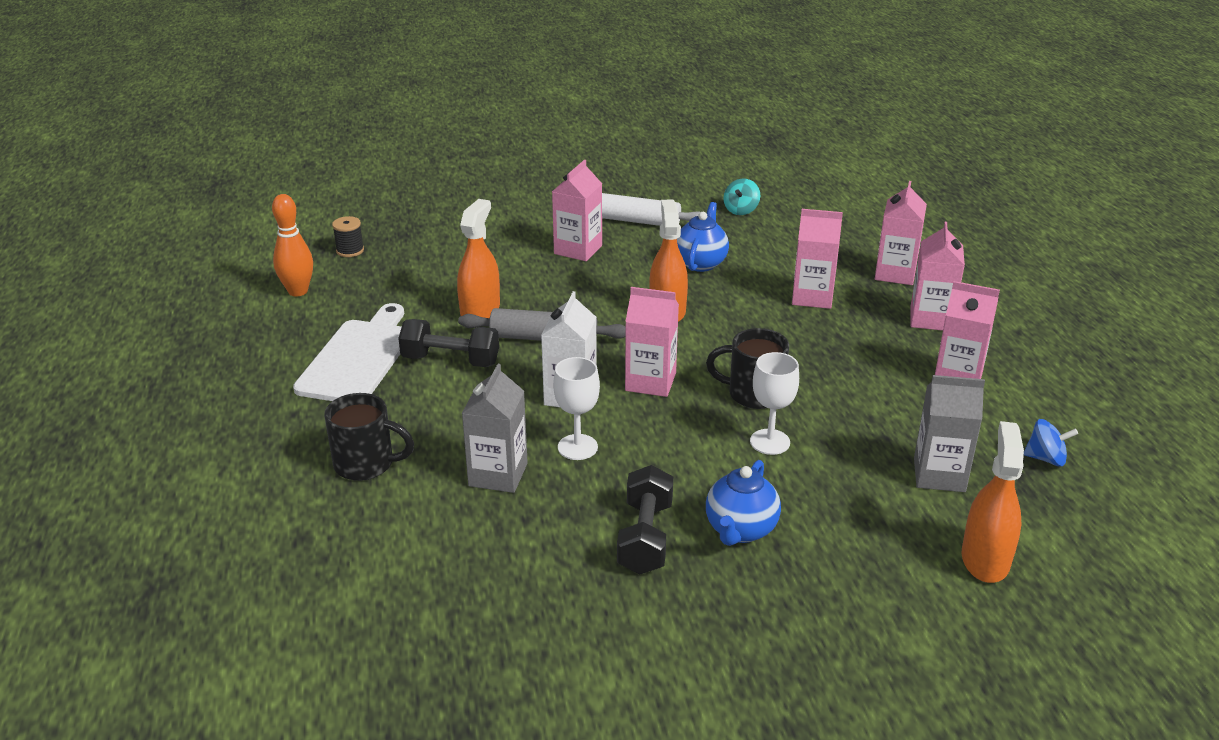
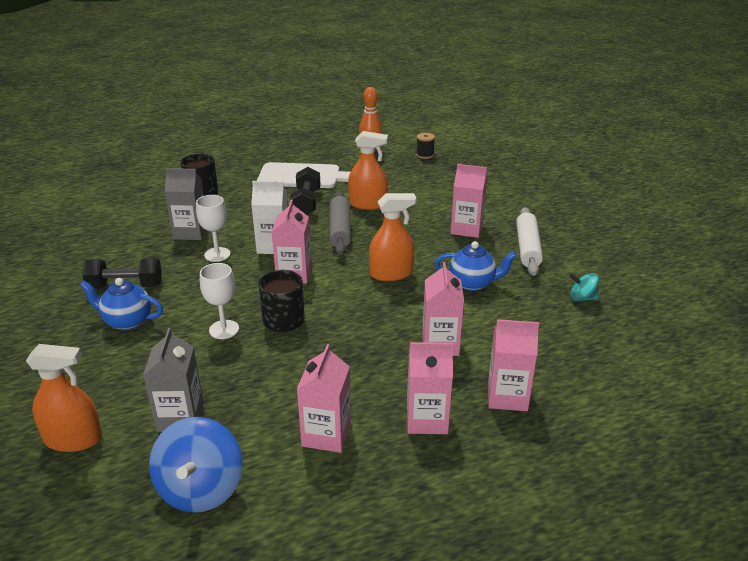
camera: 80 degrees right, 0 degrees up
blue spinning top [1024,419,1078,466] -> blue spinning top [149,417,243,513], size x1.91

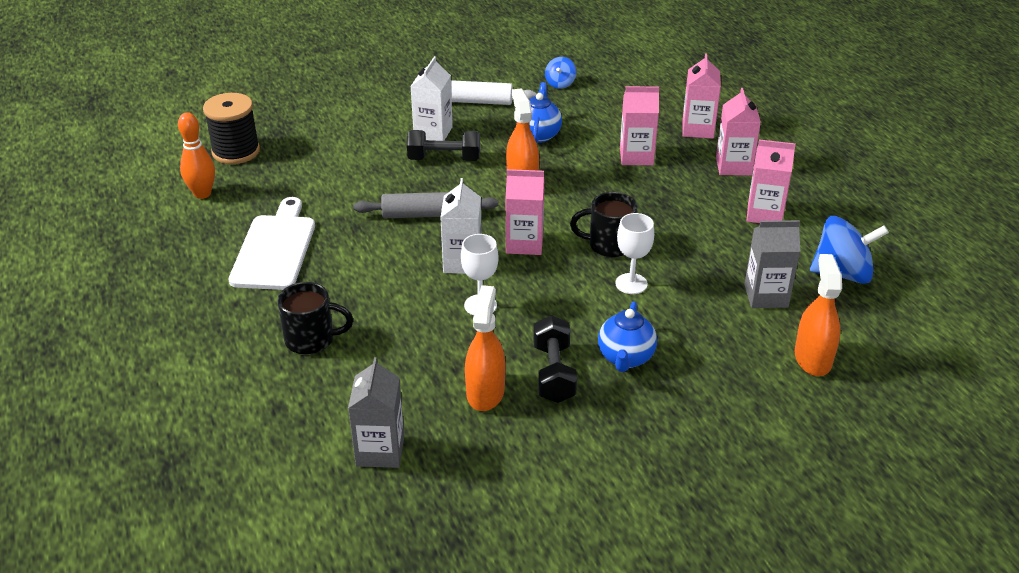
camera: 90 degrees left, 5 degrees up
grey carton [164,168,206,240] -> grey carton moved to [348,357,404,468]
black dumbbell [290,167,321,215] -> black dumbbell moved to [407,130,480,161]
orange spray bottle [348,131,388,210] -> orange spray bottle moved to [465,285,505,411]
black spool [416,133,435,159] -> black spool [203,93,260,164], size x1.97
pink carton [451,164,487,238] -> white carton [410,56,453,141]
turquoise spinning top [570,273,599,301] -> blue spinning top [545,57,576,89]

